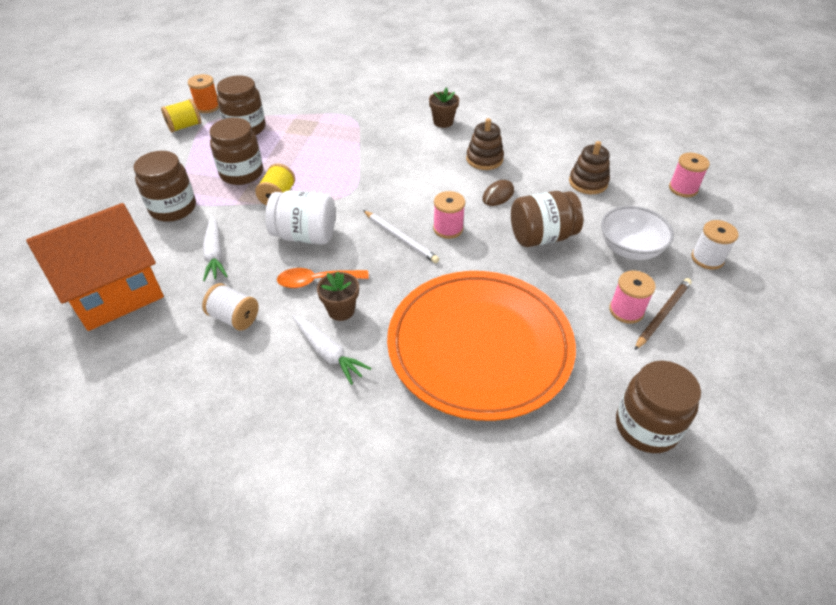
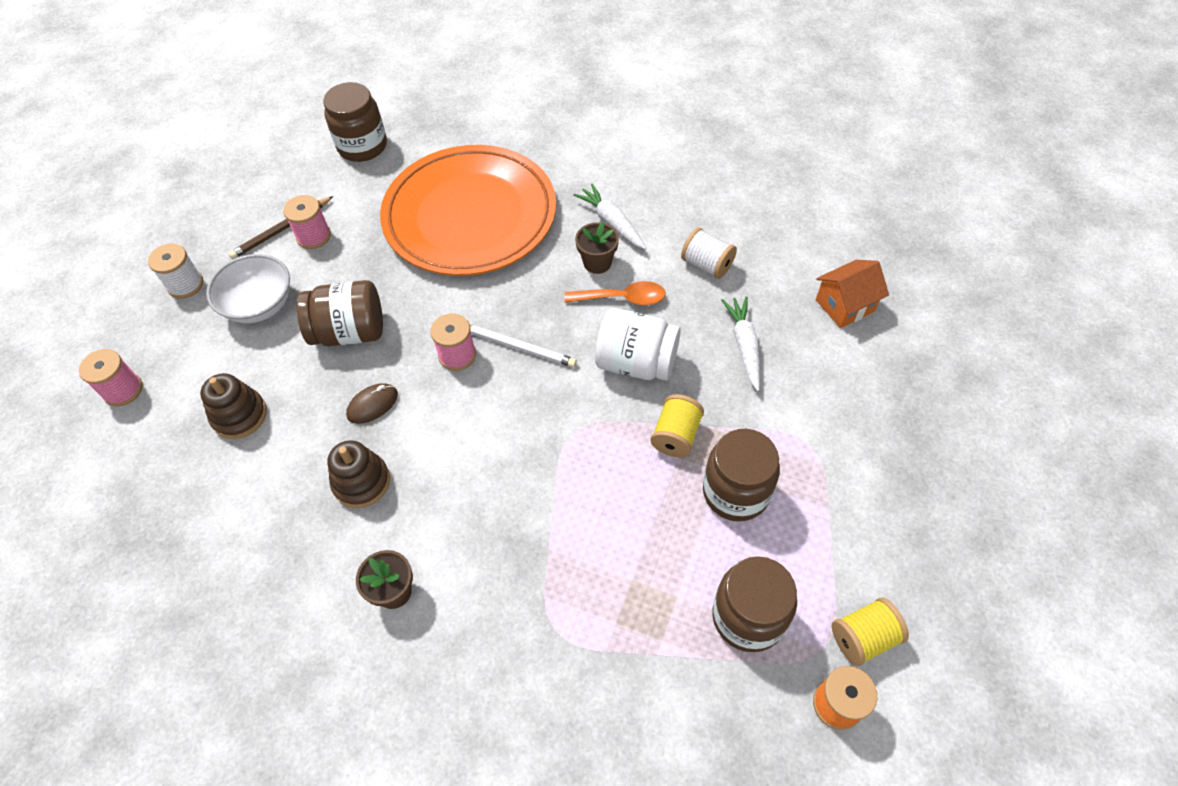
camera: 170 degrees left, 10 degrees up
orange house [26,203,164,331] -> orange house [816,260,889,328], size x0.52
brown jar [133,151,196,222] -> none
white pencil [363,210,439,263] -> white pencil turned 150 degrees clockwise [470,325,577,367]

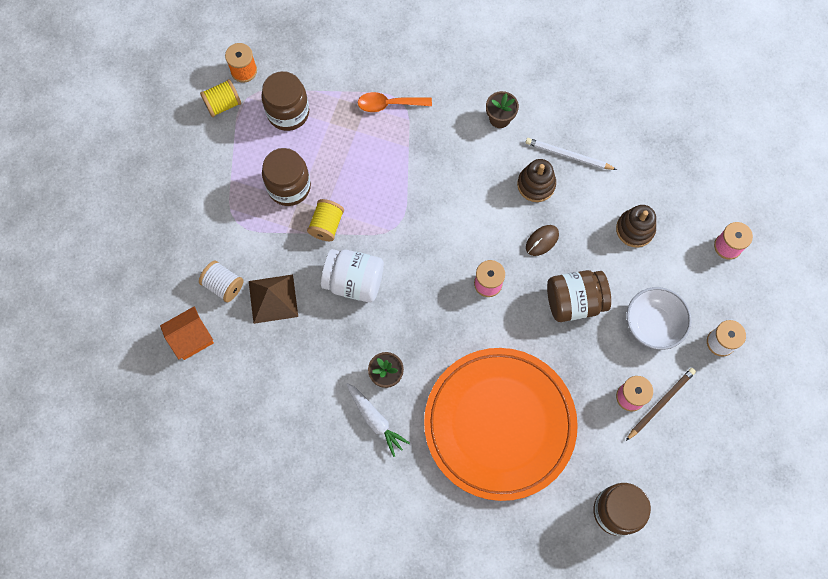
camera: 175 degrees right, 15 degrees up
white pencil [470,325,577,367] -> white pencil moved to [526,138,617,170]
orange spoon [564,281,666,305] -> orange spoon moved to [358,92,432,112]
white spool [681,227,737,279] -> white spool moved to [199,260,244,302]
white carrot [721,296,760,391] -> brown pyramid [249,274,298,324]

